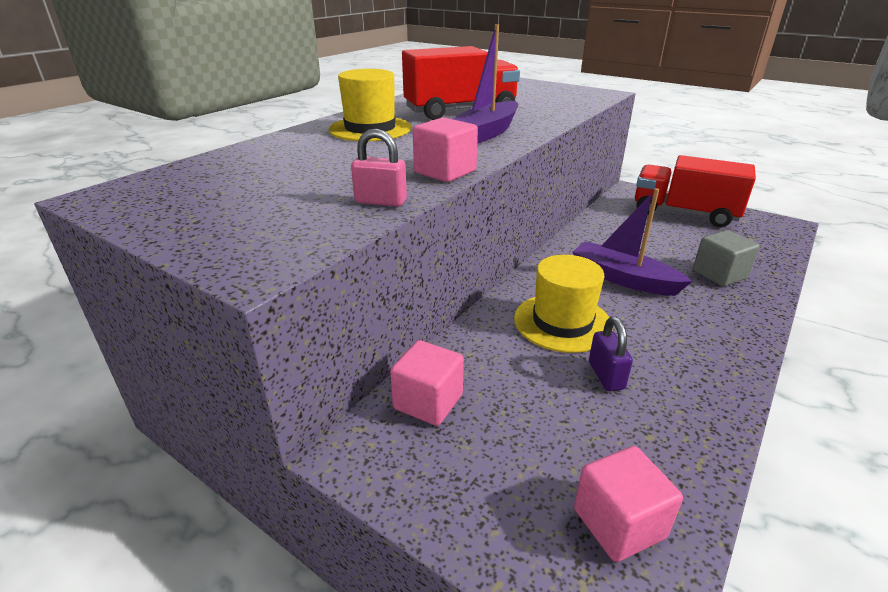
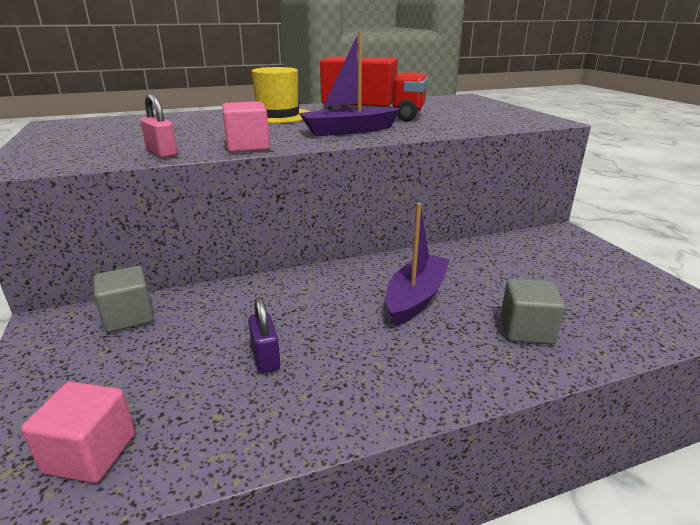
camera: 35 degrees right, 5 degrees down
pink cube [390,340,464,426] -> grey cube [94,266,154,333]
yellow hat [514,255,613,353] -> none
purple boat [572,188,693,296] -> purple boat turned 45 degrees clockwise [386,203,450,327]
purple padlock [589,316,633,391] -> purple padlock turned 45 degrees counterclockwise [248,297,280,373]
red truck [635,155,756,227] -> none

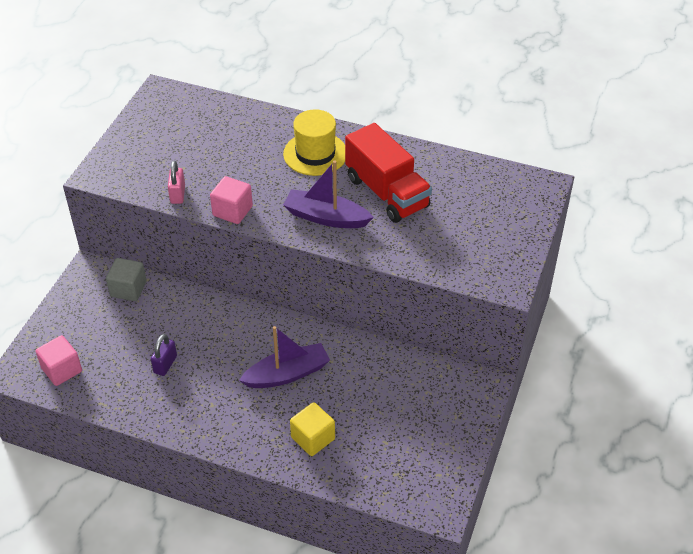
camera: 40 degrees right, 20 degrees up
grey cube [501,279,565,344] -> yellow cube [290,402,335,456]

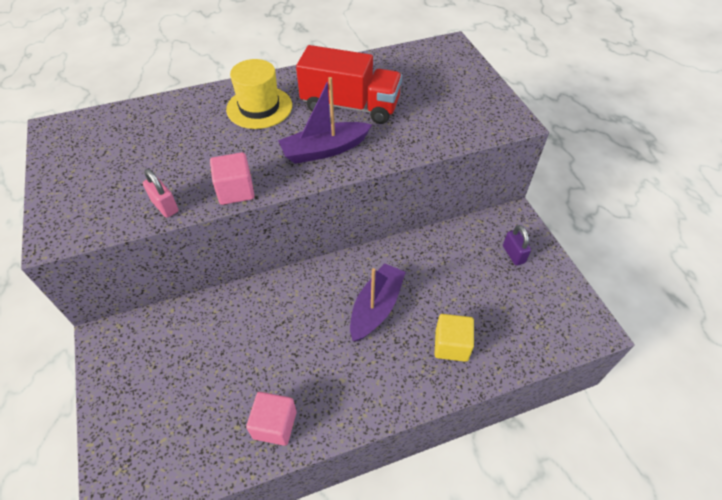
camera: 40 degrees left, 5 degrees up
pink cube [35,335,82,386] -> pink cube moved to [246,392,297,446]
grey cube [106,258,147,301] -> none
purple padlock [151,334,177,376] -> purple padlock moved to [503,225,531,266]

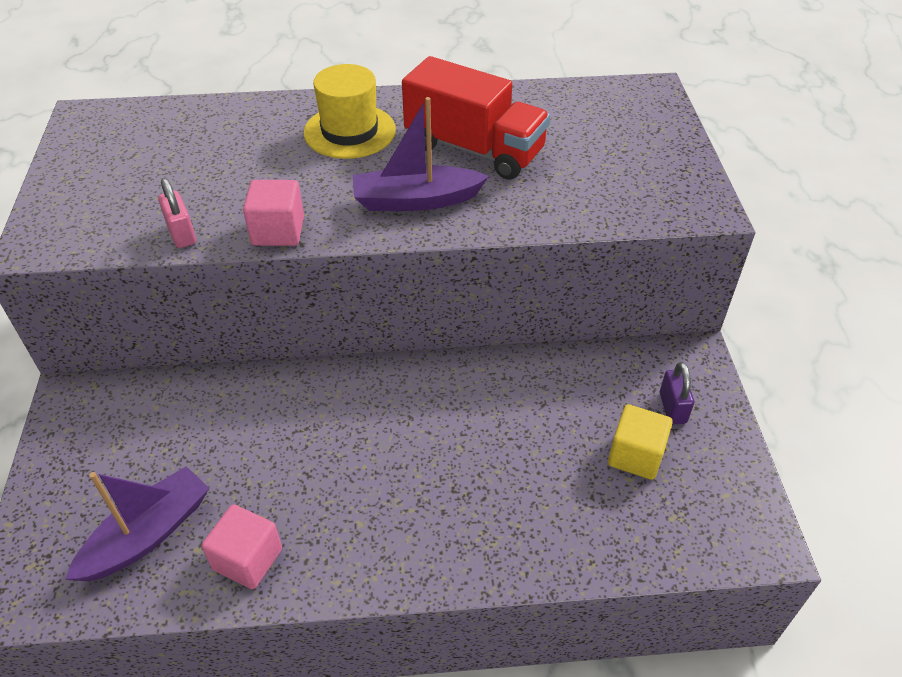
camera: 15 degrees right, 5 degrees down
purple boat [350,263,406,341] -> purple boat moved to [65,466,209,581]
yellow cube [434,314,474,362] -> yellow cube moved to [608,404,673,480]

